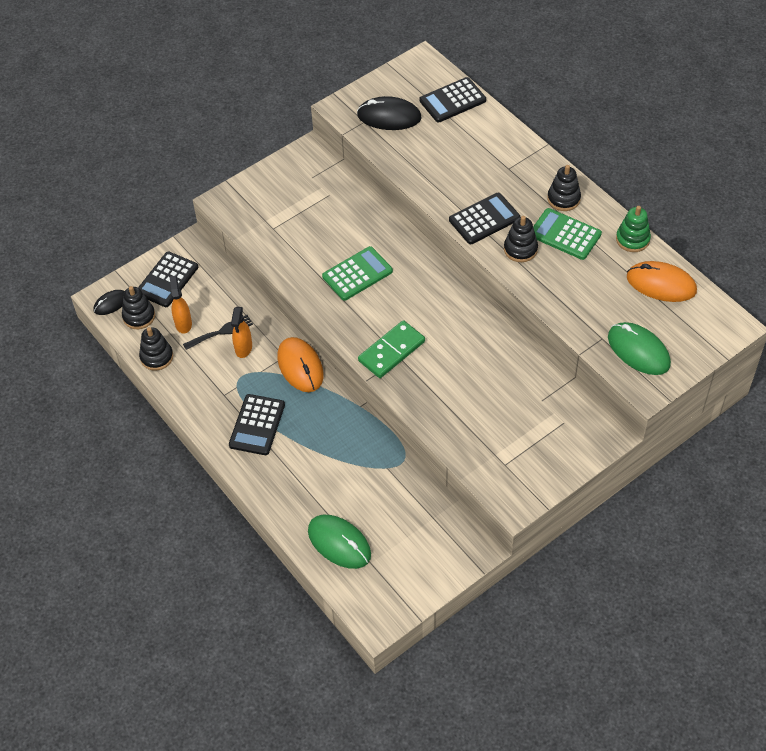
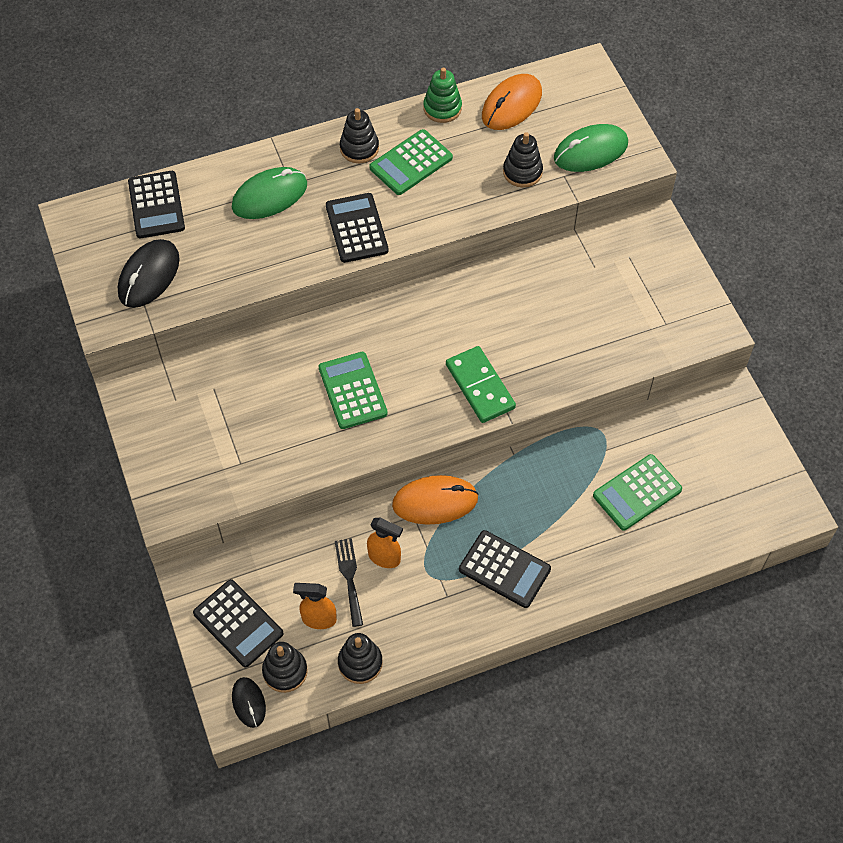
camera: 75 degrees left, 5 degrees up
green mouse [308,515,371,569] -> green mouse moved to [232,167,307,219]
black stacking toy [504,216,538,262] -> black stacking toy moved to [503,132,543,188]
none -> green calculator [593,454,682,531]

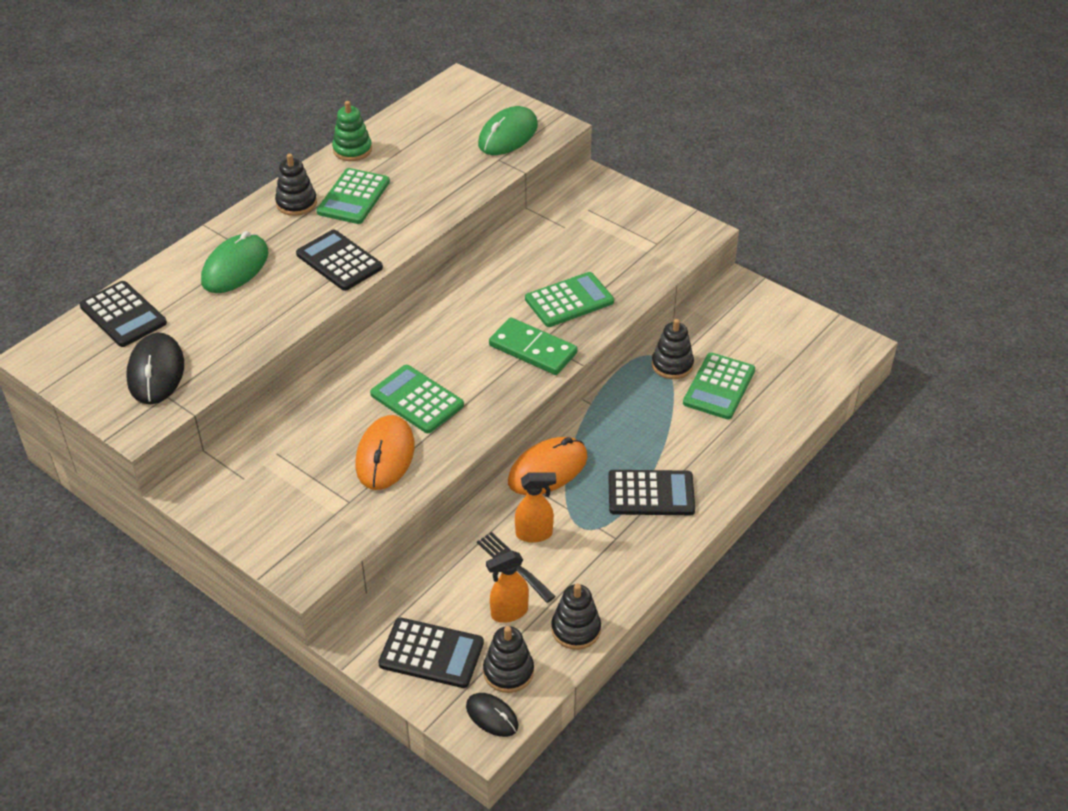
camera: 30 degrees left, 15 degrees down
orange mouse [482,74,542,130] -> orange mouse moved to [356,415,415,490]
black stacking toy [503,132,543,188] -> black stacking toy moved to [652,319,694,379]
none -> green calculator [525,272,614,327]

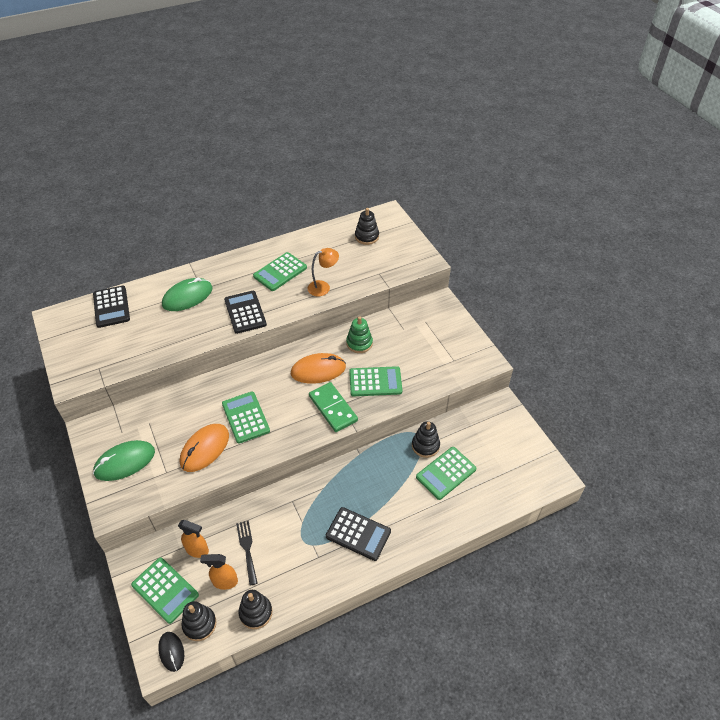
camera: 25 degrees right, 5 degrees up
black mouse [126,333,184,404] -> none
black stacking toy [275,154,317,216] -> black stacking toy moved to [355,208,379,245]
green stacking toy [332,101,372,161] -> green stacking toy moved to [346,316,373,353]
black calculator [378,618,484,688] -> green calculator [131,557,199,624]
green mouse [478,106,538,155] -> green mouse moved to [93,440,155,481]
orange mouse [508,437,588,495] -> orange mouse moved to [291,353,346,384]
orange spray bottle [515,473,556,543] -> orange spray bottle moved to [178,520,209,558]
none -> orange lamp [307,248,339,296]

